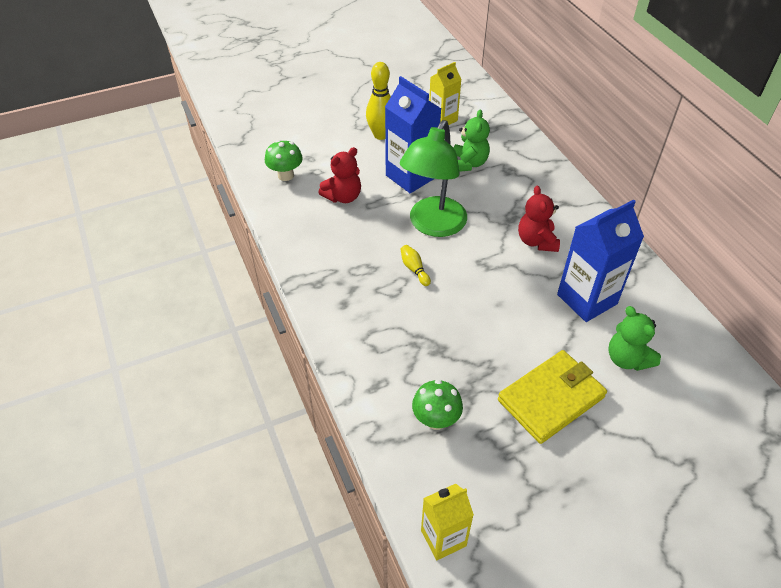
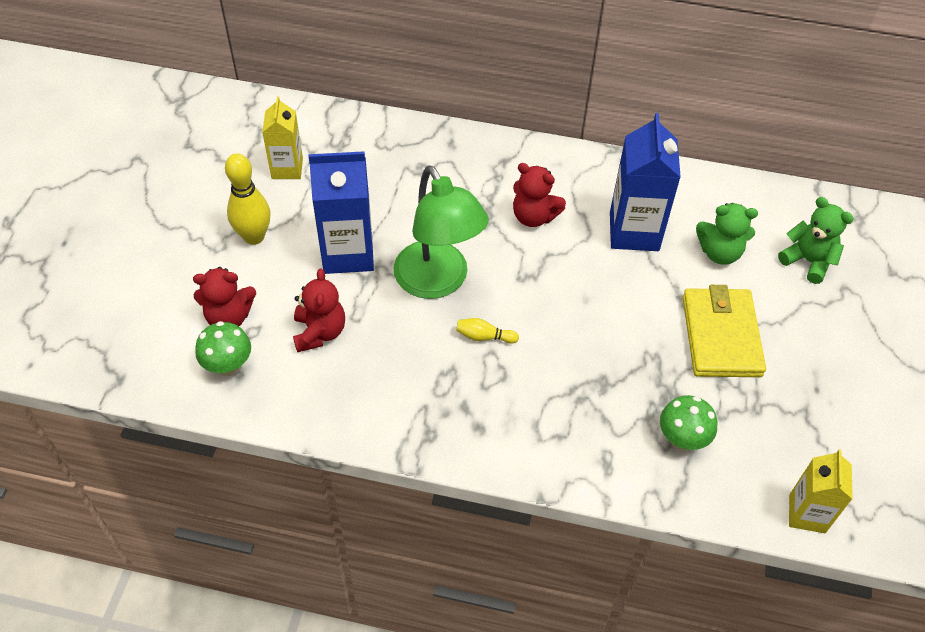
camera: 55 degrees left, 5 degrees up
green teddy bear [454,110,490,172] -> green teddy bear moved to [778,197,854,284]
none -> red teddy bear [193,267,256,326]

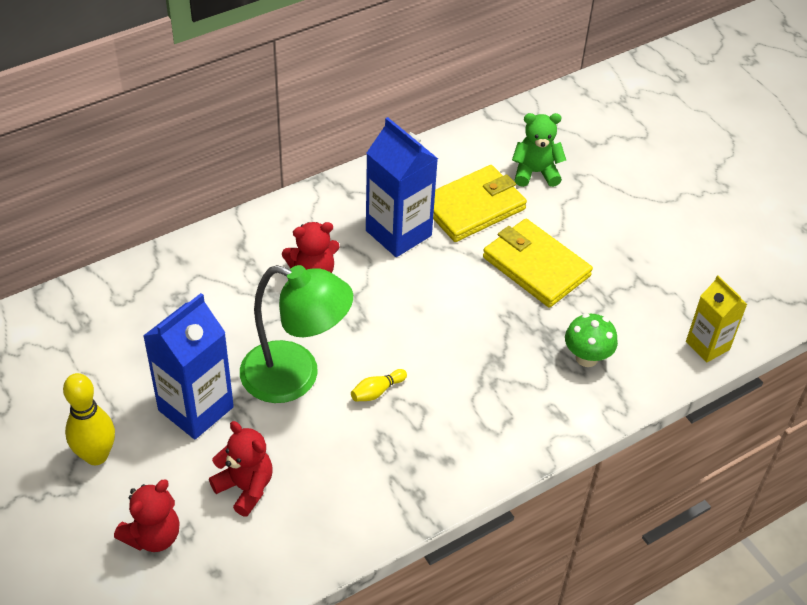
camera: 45 degrees left, 5 degrees down
green mushroom [195,321,251,376] -> none
yellow carton [262,96,303,179] -> none
green teddy bear [696,203,758,264] -> yellow wallet [433,165,527,242]

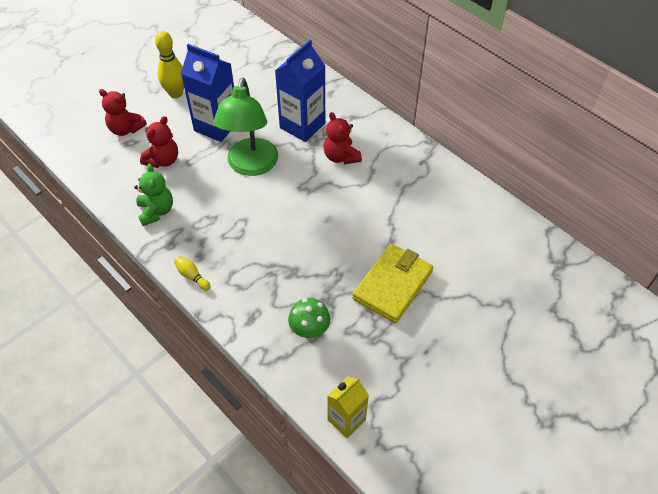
camera: 80 degrees right, 5 degrees up
yellow bowling pin [351,369,407,402] -> yellow bowling pin moved to [174,256,210,291]
blue carton [366,117,438,257] -> blue carton moved to [275,40,325,142]
yellow wallet [433,165,527,242] -> none
green teddy bear [512,113,566,187] -> green teddy bear moved to [135,163,173,226]

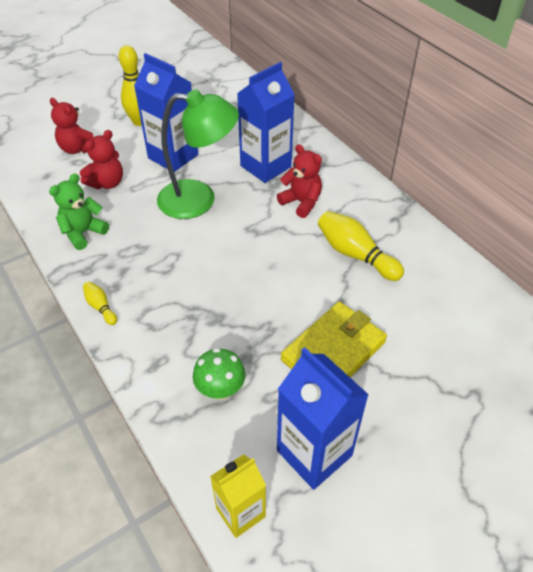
camera: 10 degrees right, 5 degrees down
green teddy bear [135,163,173,226] -> green teddy bear turned 135 degrees counterclockwise [49,173,109,250]
green lamp [213,78,278,176] -> green lamp turned 105 degrees counterclockwise [157,89,239,219]
red teddy bear [324,112,362,164] -> red teddy bear turned 150 degrees clockwise [277,144,322,218]
none -> blue carton [277,347,369,490]
none -> yellow bowling pin [318,211,404,281]

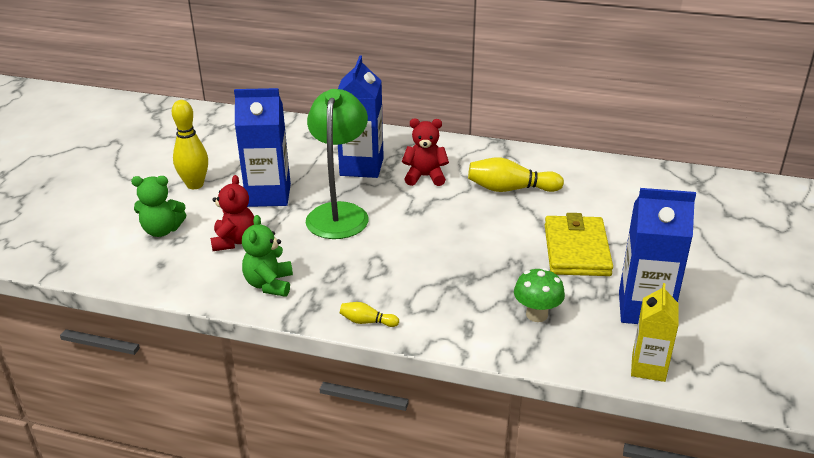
camera: 40 degrees left, 15 degrees down
red teddy bear [50,98,93,154] -> green teddy bear [131,176,186,237]
green lamp [157,89,239,219] -> green lamp turned 45 degrees counterclockwise [306,89,369,239]

